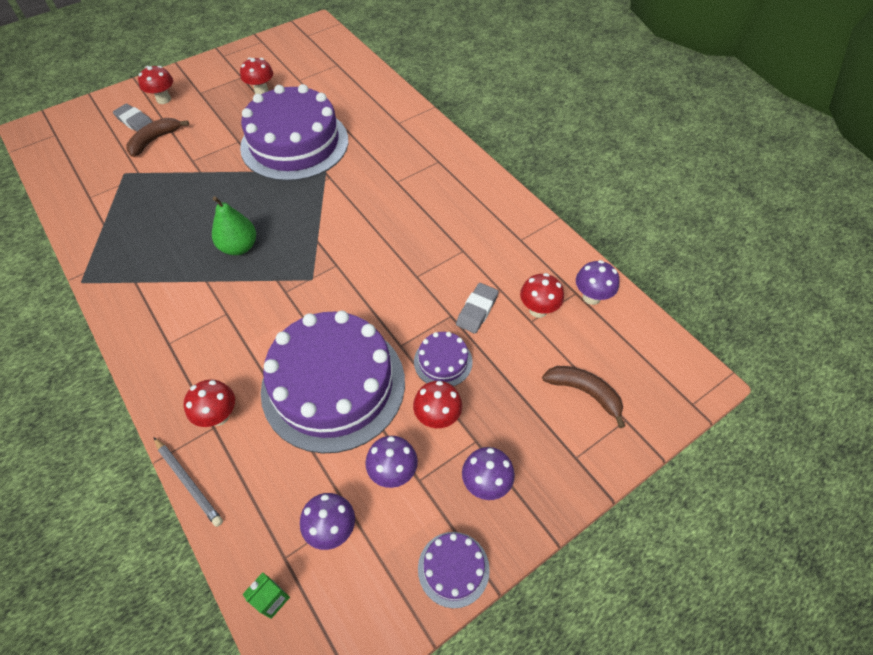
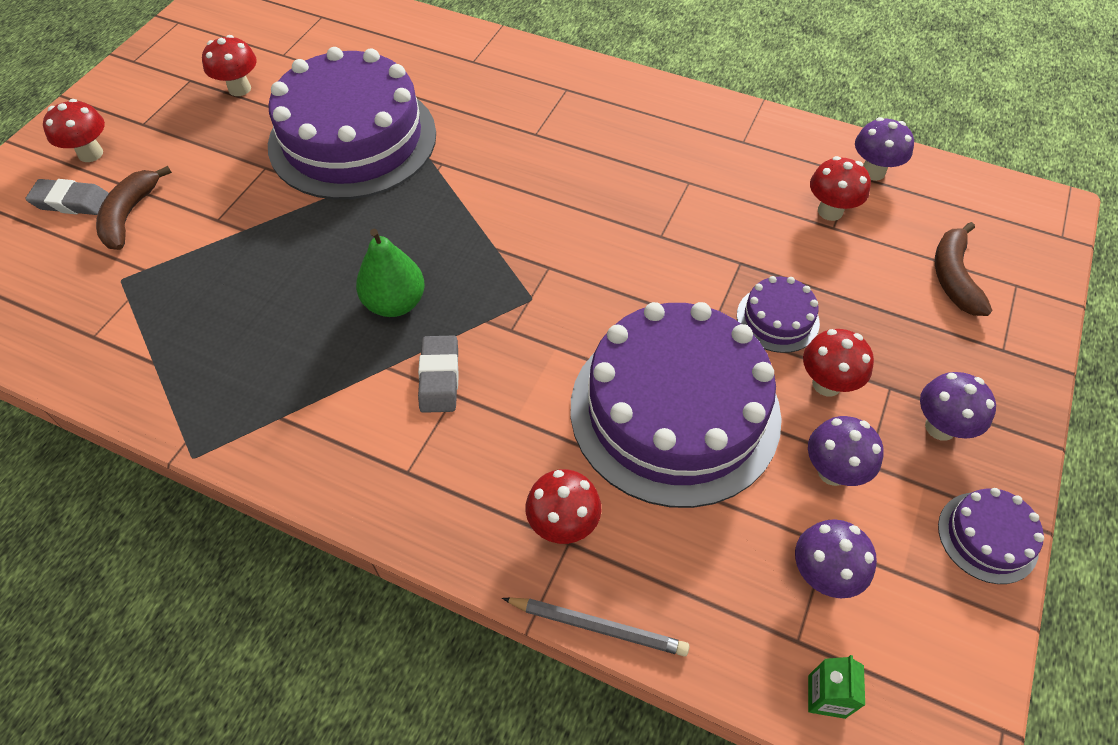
camera: 30 degrees left, 0 degrees up
grey eraser [456,283,499,334] -> grey eraser moved to [418,336,459,413]
brown banana [542,366,625,428] -> brown banana turned 90 degrees counterclockwise [935,222,992,316]

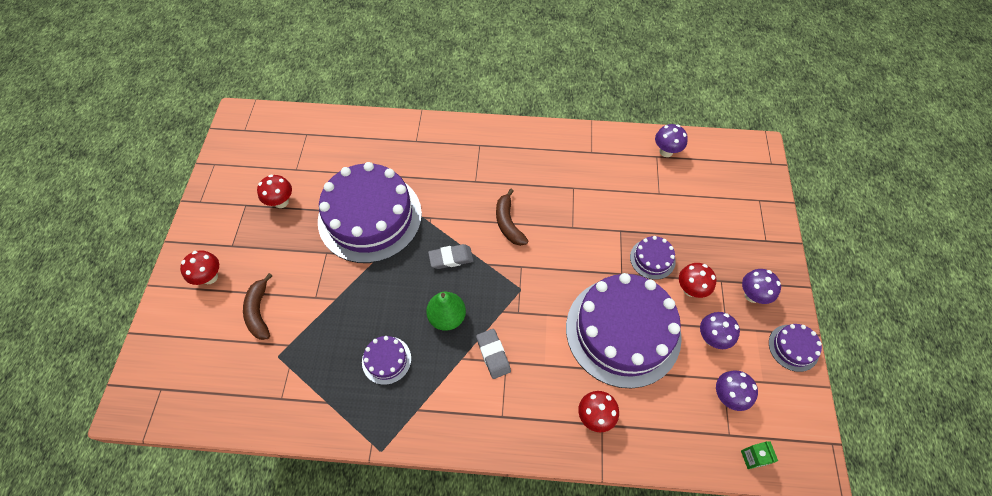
camera: 20 degrees left, 5 degrees up
grey eraser [25,179,109,215] -> grey eraser moved to [428,244,474,269]
grey pencil [502,597,689,656] -> none
red mushroom [810,156,871,221] -> none
brown banana [935,222,992,316] -> brown banana moved to [496,189,528,246]
none -> purple cake [362,336,411,385]

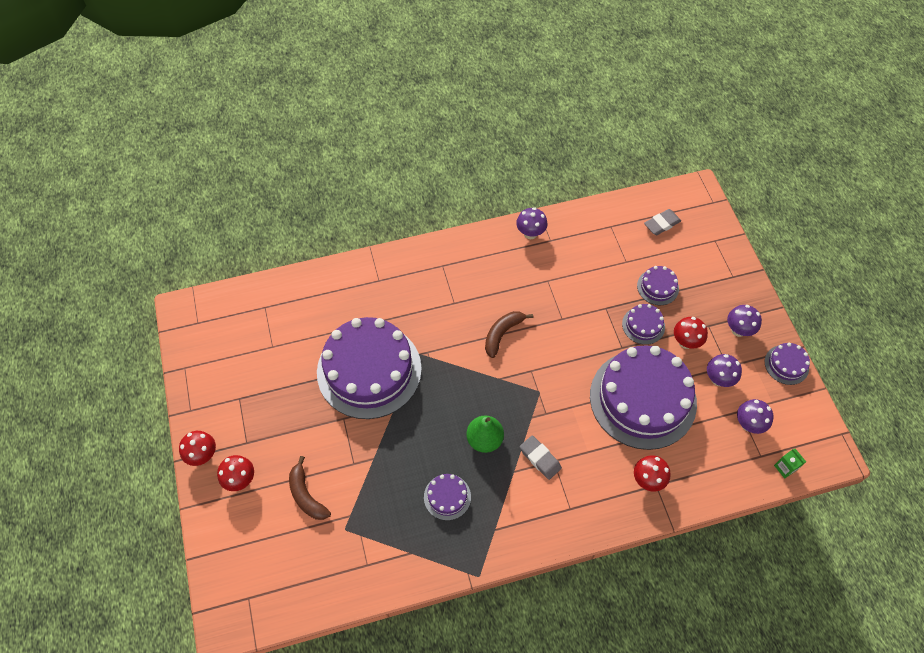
camera: 20 degrees left, 0 degrees up
red mushroom [257,175,292,208] -> red mushroom moved to [179,431,216,466]
grey eraser [428,244,474,269] -> grey eraser moved to [644,209,681,235]
brown banana [496,189,528,246] -> brown banana turned 75 degrees clockwise [485,311,533,358]
purple mushroom [655,124,688,157] -> purple mushroom moved to [516,207,547,239]
none -> purple cake [637,266,679,305]

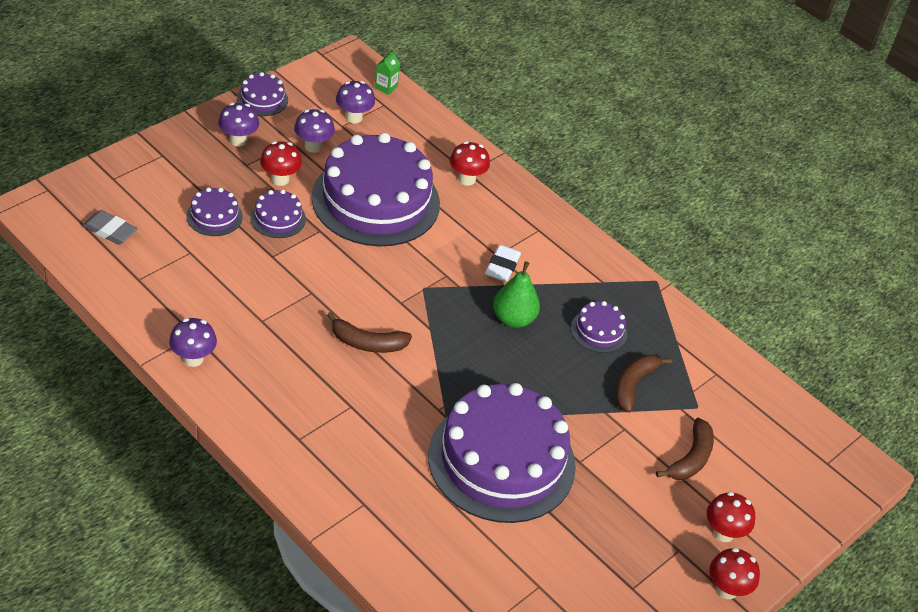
camera: 125 degrees left, 15 degrees down
grey eraser [520,435,562,480] -> white eraser [485,245,521,282]
none -> brown banana [615,355,672,413]

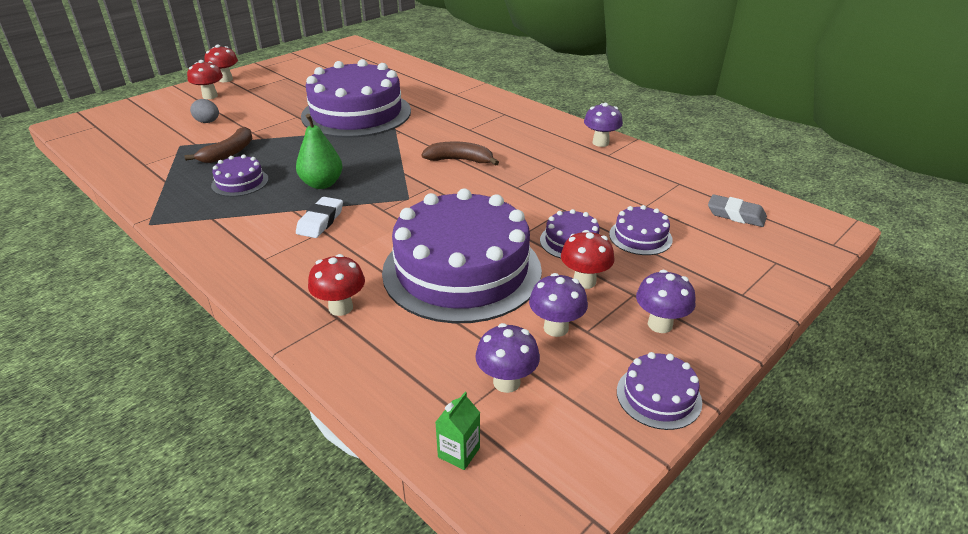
camera: 175 degrees left, 10 degrees down
brown banana [656,418,714,480] -> grey egg [190,99,219,123]

